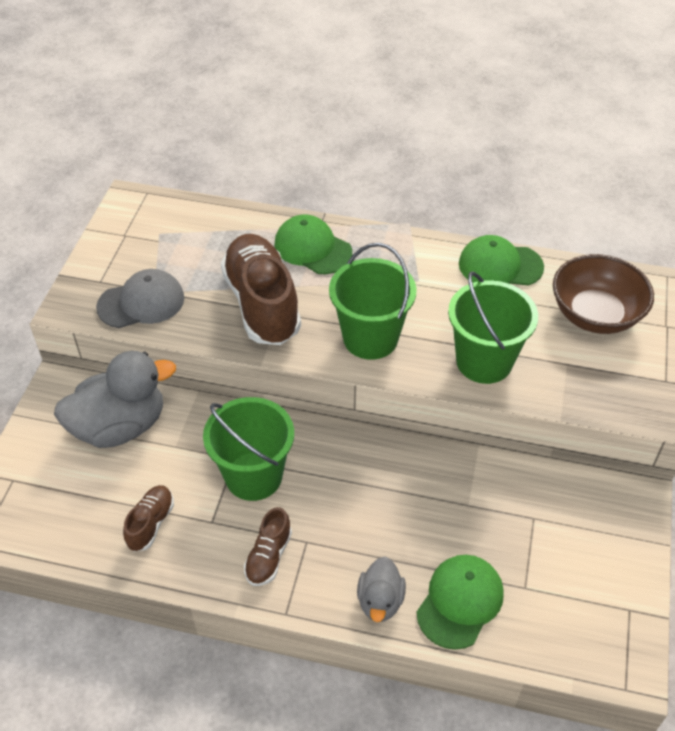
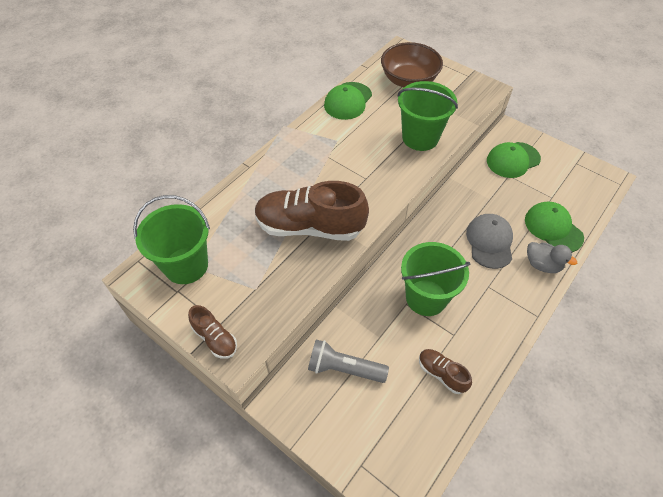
camera: 65 degrees left, 5 degrees up
grey duck [54,351,176,448] -> grey flashlight [308,339,389,383]
grey cap [96,269,184,328] -> grey cap moved to [466,214,513,269]
brown shoe [244,507,292,586] -> brown shoe moved to [188,305,237,358]
green cap [275,215,352,274] -> green cap moved to [487,142,541,178]
green bucket [329,243,417,360] -> green bucket moved to [133,195,210,284]

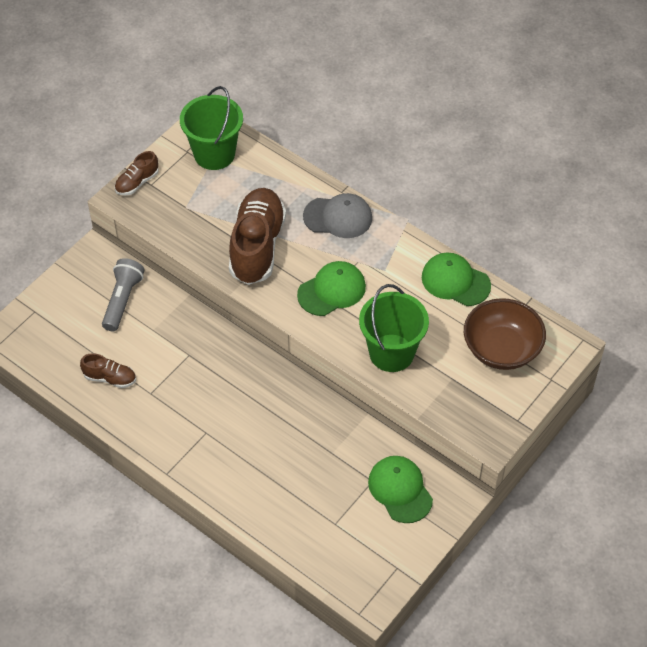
camera: 90 degrees right, 0 degrees up
green bucket [401,242,470,316] -> none
brown shoe [419,349,472,394] -> brown shoe turned 60 degrees clockwise [80,353,136,388]
grey cap [466,214,513,269] -> grey cap moved to [303,193,372,238]
green cap [525,202,584,252] -> green cap moved to [297,261,366,316]
grey duck [527,242,577,273] -> none

